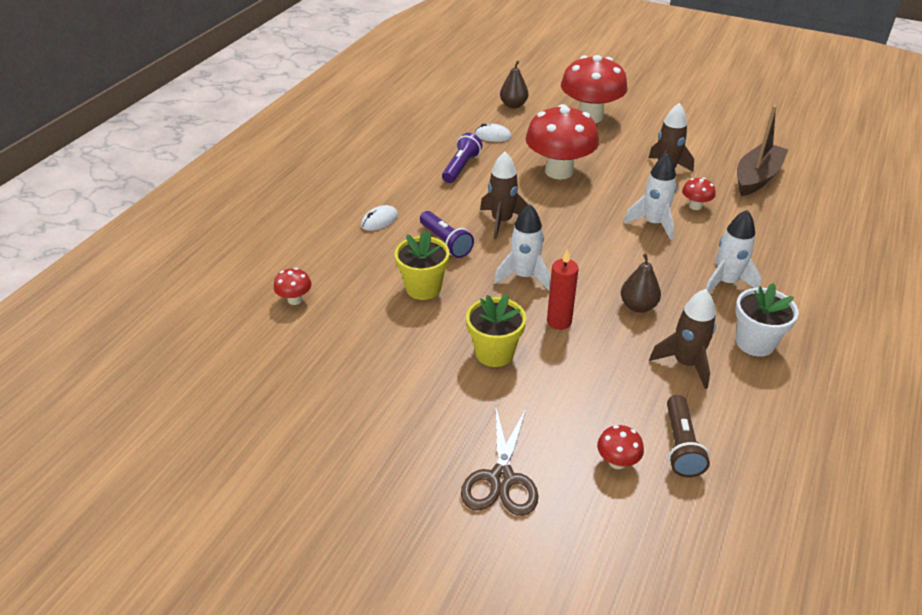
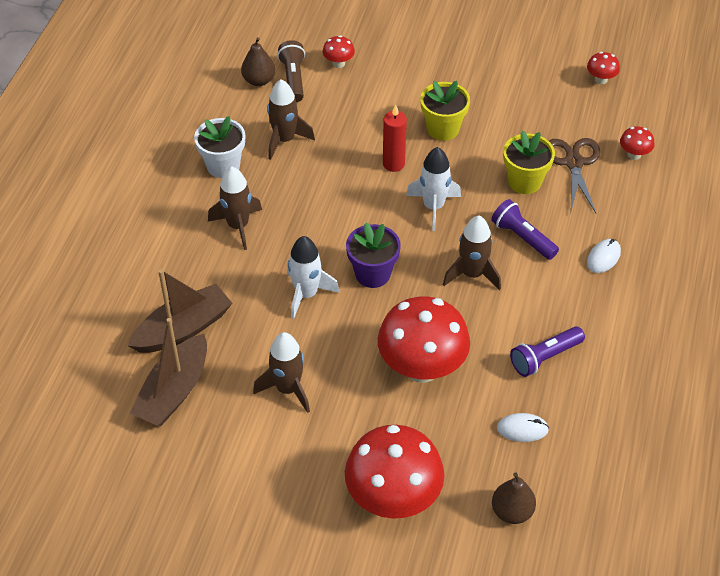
camera: 170 degrees right, 10 degrees up
purple flashlight [442,133,482,183] -> purple flashlight turned 45 degrees clockwise [510,326,585,377]
brown scissors [461,407,539,516] -> brown scissors moved to [549,138,600,213]
brown pear [621,254,661,313] -> brown pear moved to [241,37,275,86]
red mushroom [682,178,716,210] -> red mushroom moved to [587,52,620,84]
white rocket [706,210,761,292] -> brown rocket [208,166,262,250]
none -> brown boat [127,269,232,353]
none -> purple flower pot [346,222,401,288]

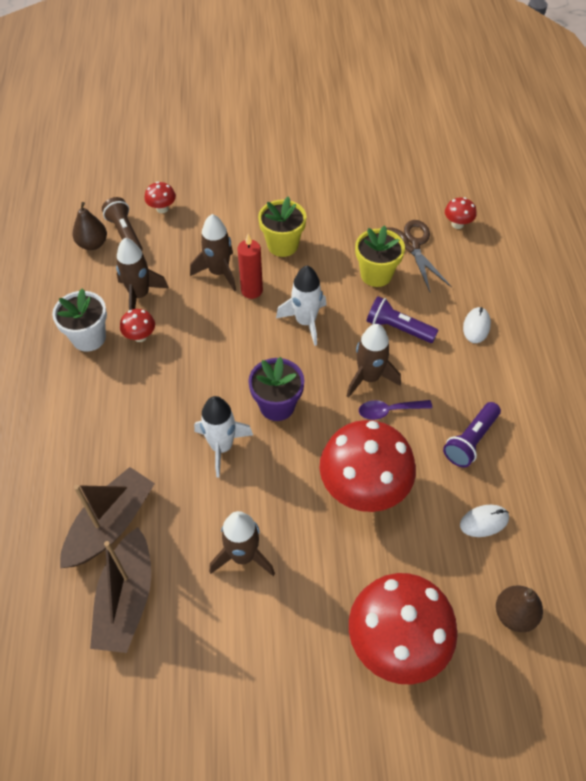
camera: 20 degrees left, 5 degrees up
brown rocket [208,166,262,250] -> brown rocket moved to [190,214,236,291]
red mushroom [587,52,620,84] -> red mushroom moved to [120,309,155,342]
none -> purple spoon [359,400,432,420]

